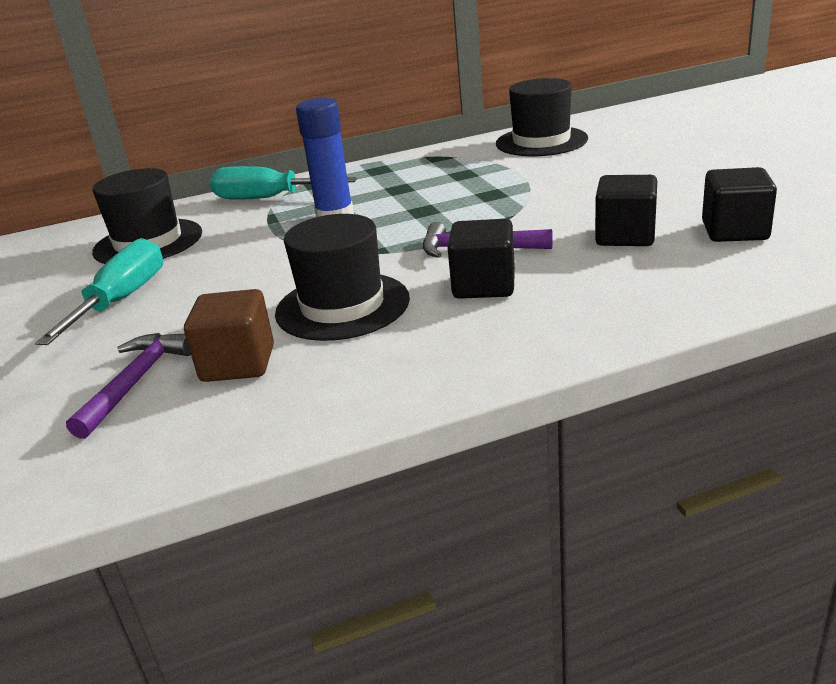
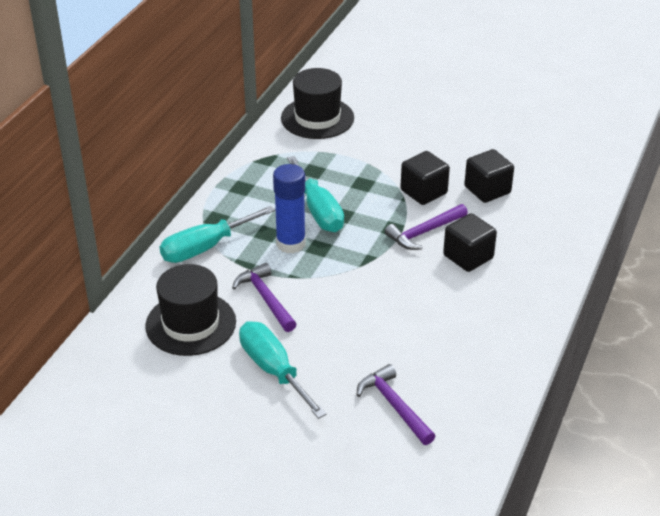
camera: 50 degrees left, 10 degrees up
brown cube [184,289,274,382] -> none
black hat [275,214,410,341] -> none
black cube [702,167,777,242] -> black cube moved to [400,151,450,205]
none -> purple hammer [232,263,297,332]
none -> turquoise screwdriver [287,156,344,232]

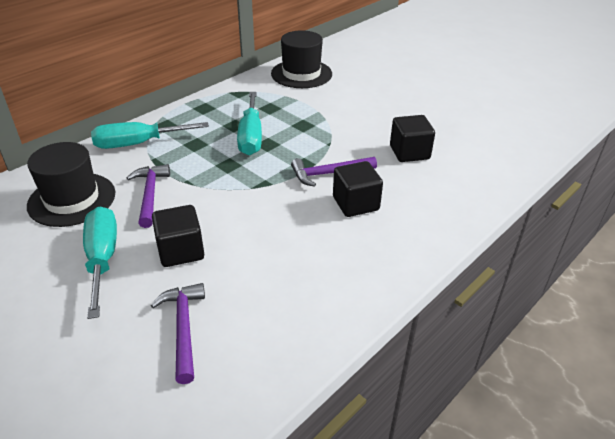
camera: 20 degrees right, 0 degrees up
blue glue stick [273,164,306,253] -> none
black cube [400,151,450,205] -> black cube moved to [152,205,204,267]

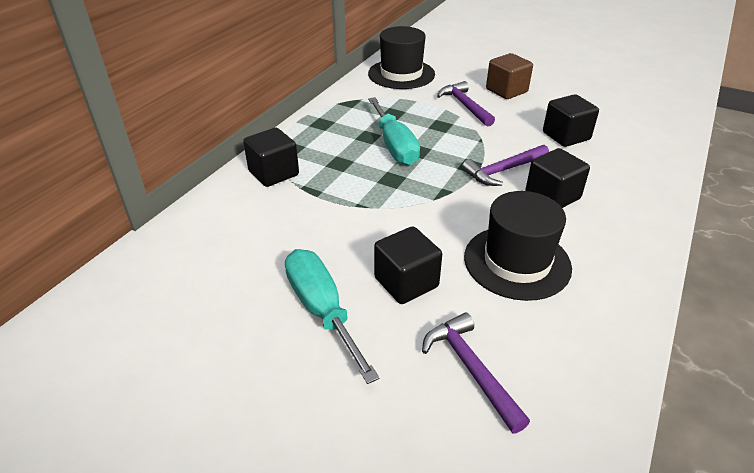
camera: 15 degrees left, 0 degrees up
black hat [27,142,115,227] -> black hat moved to [464,191,572,301]
turquoise screwdriver [91,122,209,149] -> black cube [243,128,299,187]
purple hammer [127,164,170,228] -> purple hammer moved to [437,81,495,127]
none -> brown cube [486,53,533,99]

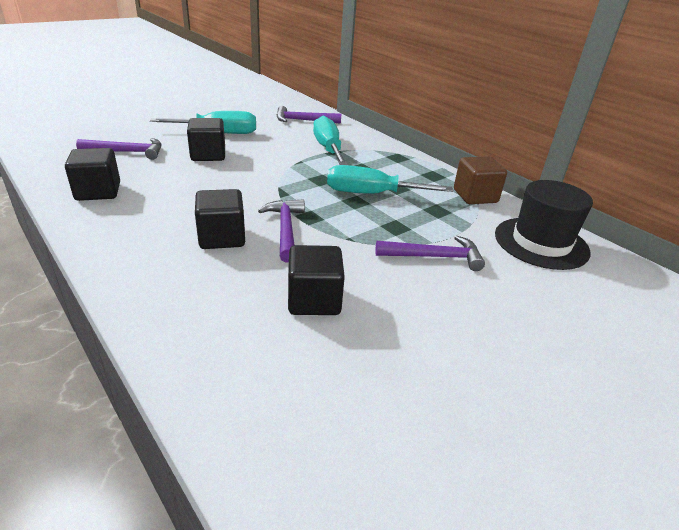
camera: 110 degrees right, 5 degrees down
black cube [243,128,299,187] -> black cube moved to [65,148,120,201]
black hat [464,191,572,301] -> none
brown cube [486,53,533,99] -> brown cube moved to [454,157,507,204]
none -> purple hammer [277,106,341,124]
none -> turquoise screwdriver [313,116,348,165]

